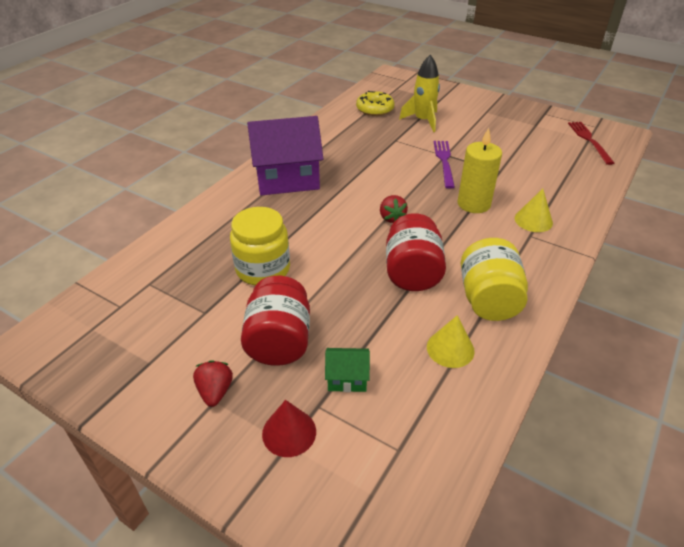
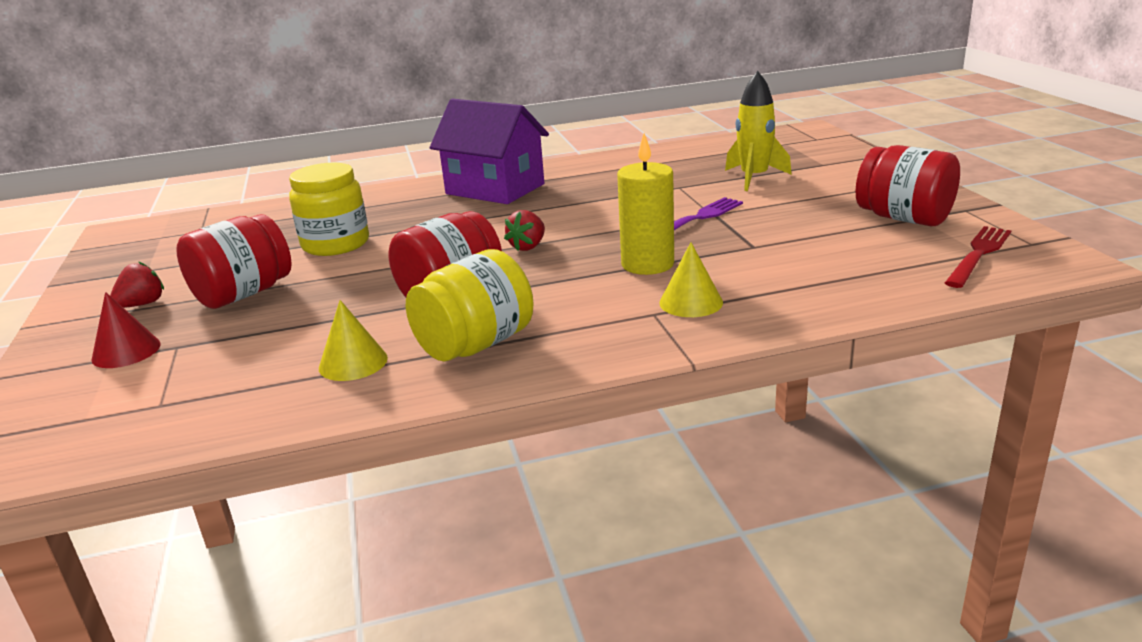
camera: 45 degrees right, 15 degrees down
green house [325,348,370,392] -> none
yellow donut [356,91,394,116] -> none
none -> red jar [856,145,960,226]

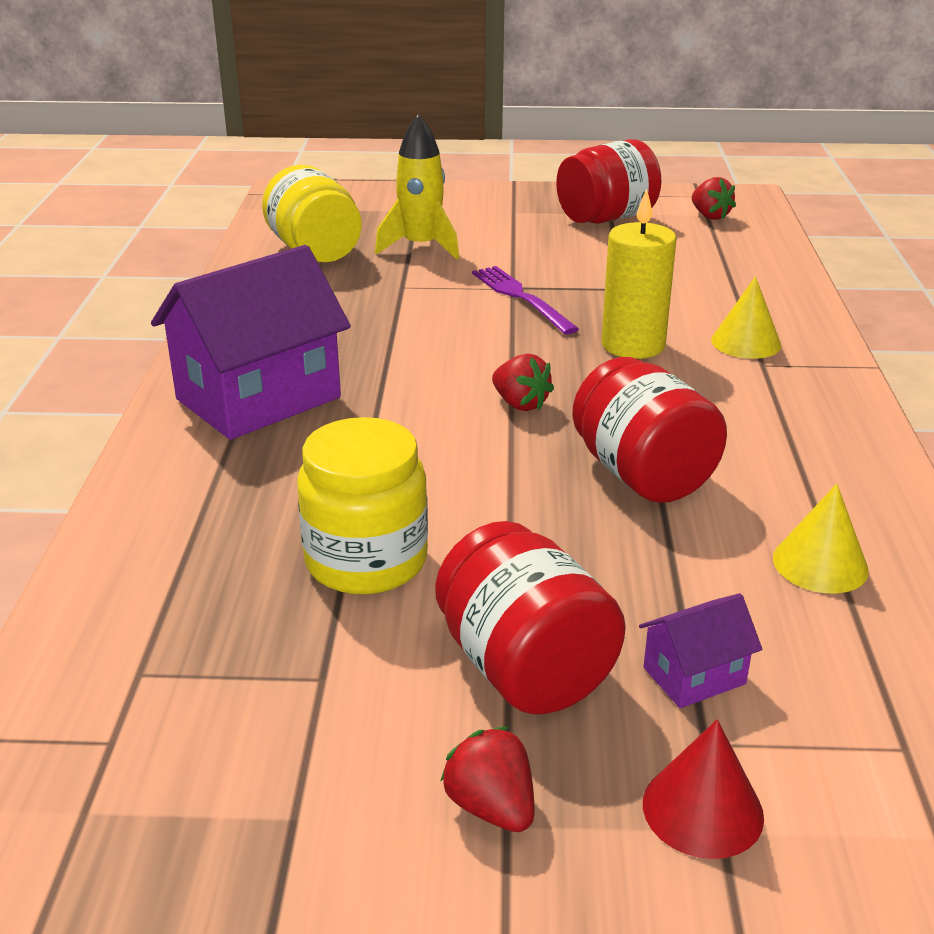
camera: 75 degrees left, 5 degrees up
yellow jar [406,249,534,361] -> yellow jar moved to [262,165,362,262]
red fork [945,226,1011,288] -> red strawberry [692,177,736,220]
none -> purple house [639,593,762,708]

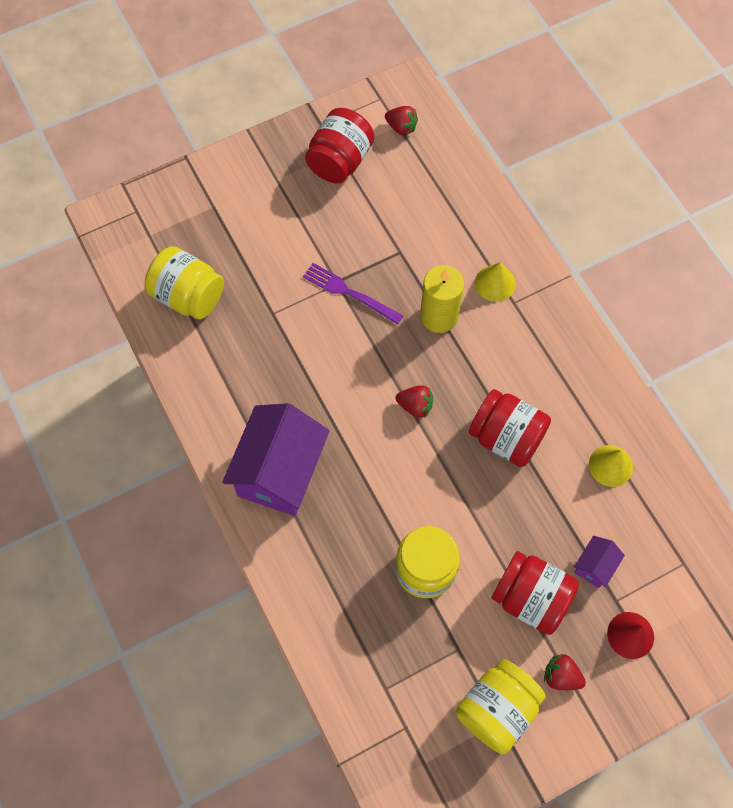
camera: 30 degrees left, 35 degrees up
yellow rocket [375,114,459,260] -> none
none -> yellow jar [456,659,546,754]

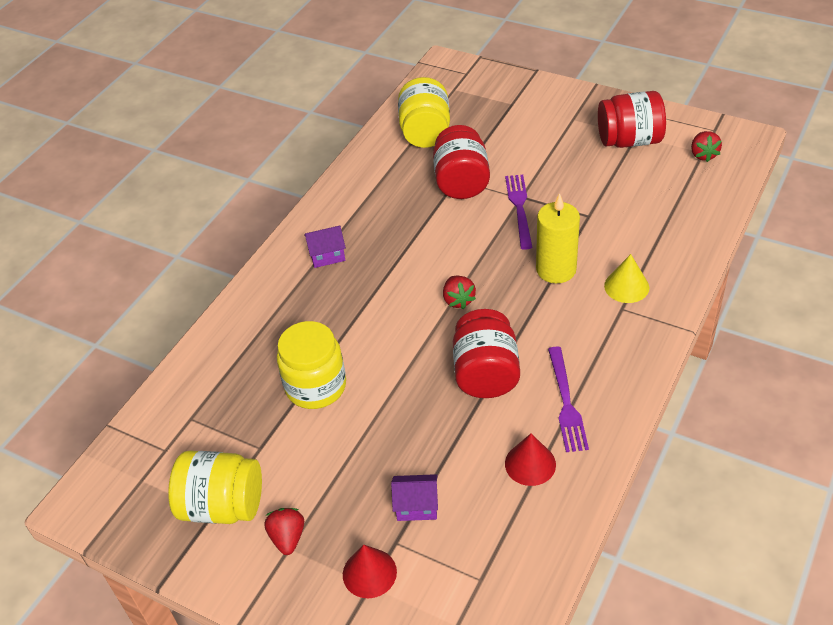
camera: 60 degrees right, 20 degrees down
purple house [222,403,329,516] -> purple house [304,226,346,268], size x0.44
red jar [491,551,579,635] -> red jar moved to [433,125,490,199]
yellow cone [589,445,633,487] -> red cone [505,434,556,486]
none -> purple fork [548,346,589,452]

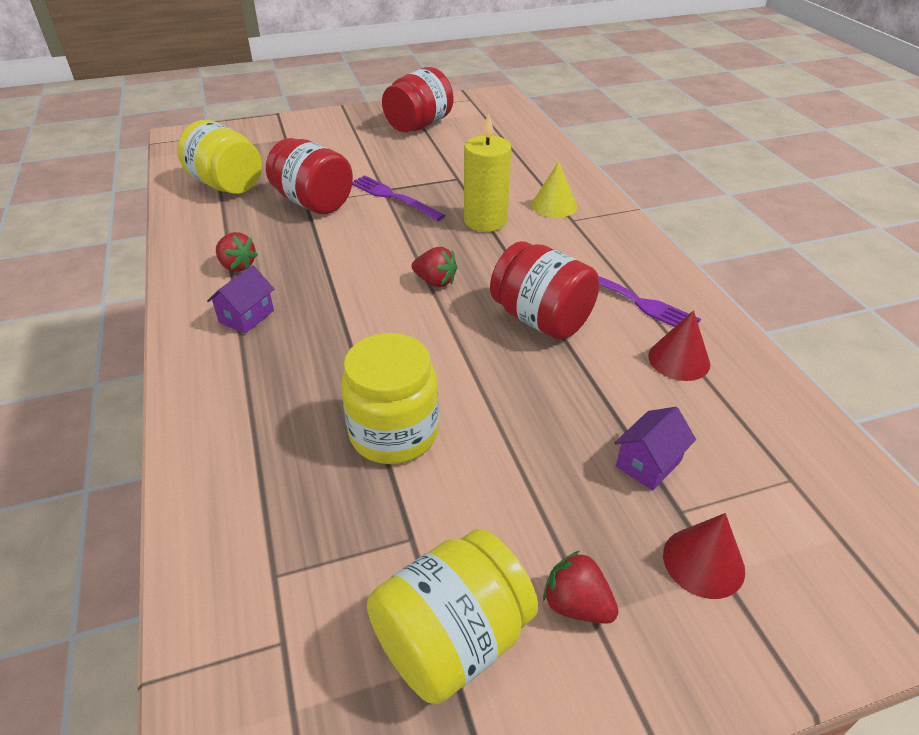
camera: 50 degrees left, 5 degrees down
red strawberry [691,131,722,162] -> red strawberry moved to [216,232,258,272]

